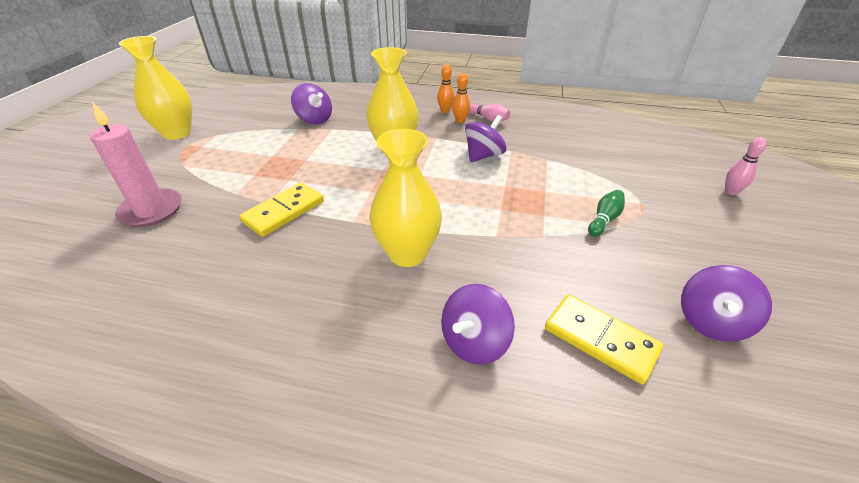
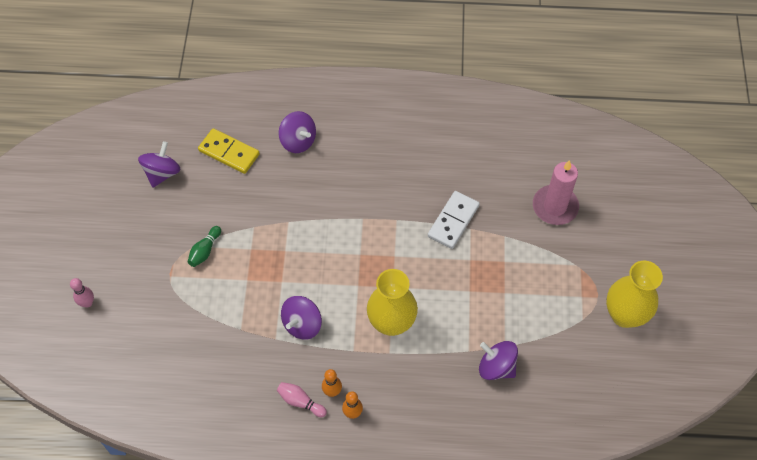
camera: 170 degrees right, 20 degrees up
yellow domino [239,183,324,237] -> white domino [428,191,480,249]
yellow vase [369,129,442,267] -> none
purple spinning top [441,284,515,365] -> purple spinning top turned 105 degrees clockwise [279,111,316,153]

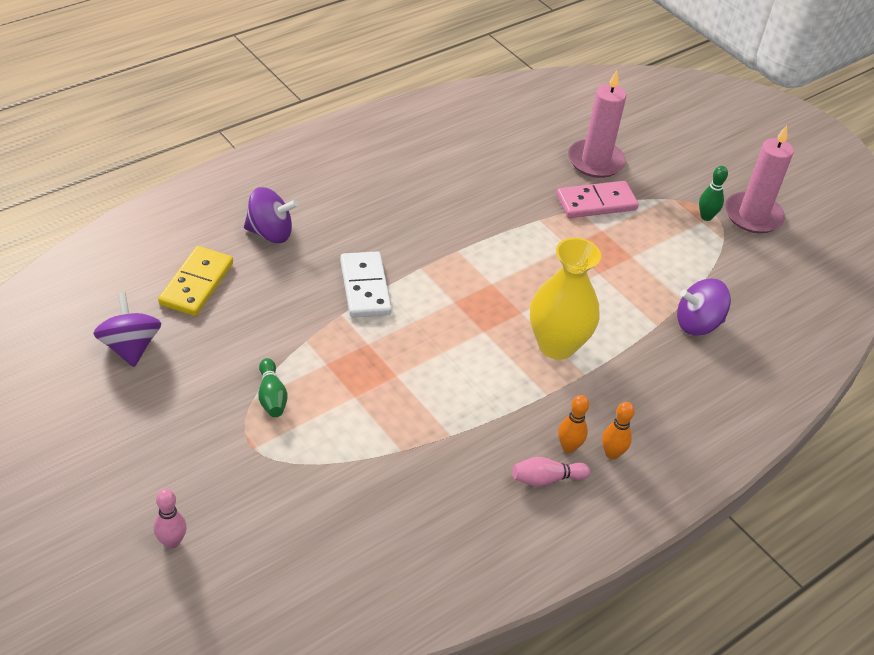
camera: 45 degrees left, 15 degrees down
yellow domino [198,128,260,174] -> yellow domino turned 60 degrees counterclockwise [158,246,233,316]
purple spinning top [281,296,322,340] -> none
white domino [428,191,480,249] -> white domino moved to [340,251,392,317]
yellow vase [606,261,663,328] -> pink candle [725,125,794,233]
none -> pink domino [556,181,639,218]
none -> green bowling pin [699,166,728,221]

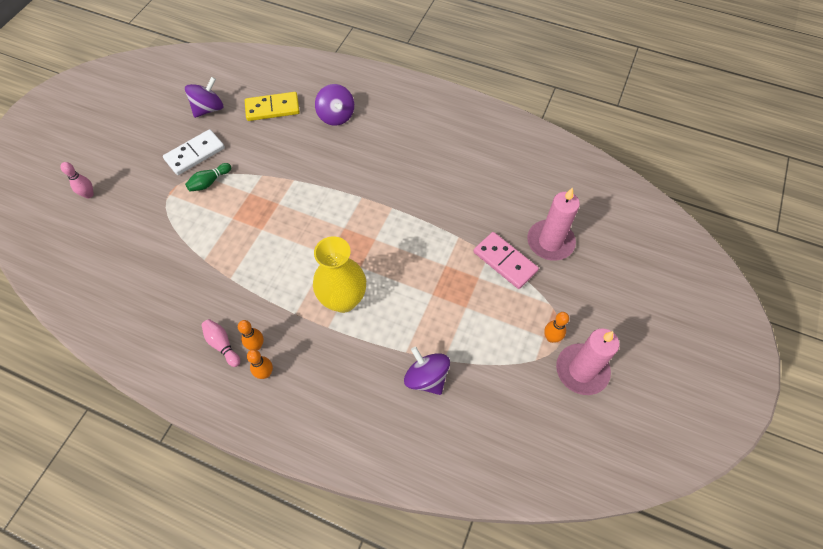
camera: 65 degrees right, 15 degrees up
white domino [340,251,392,317] -> white domino moved to [163,129,225,175]
green bowling pin [699,166,728,221] -> orange bowling pin [544,312,569,343]

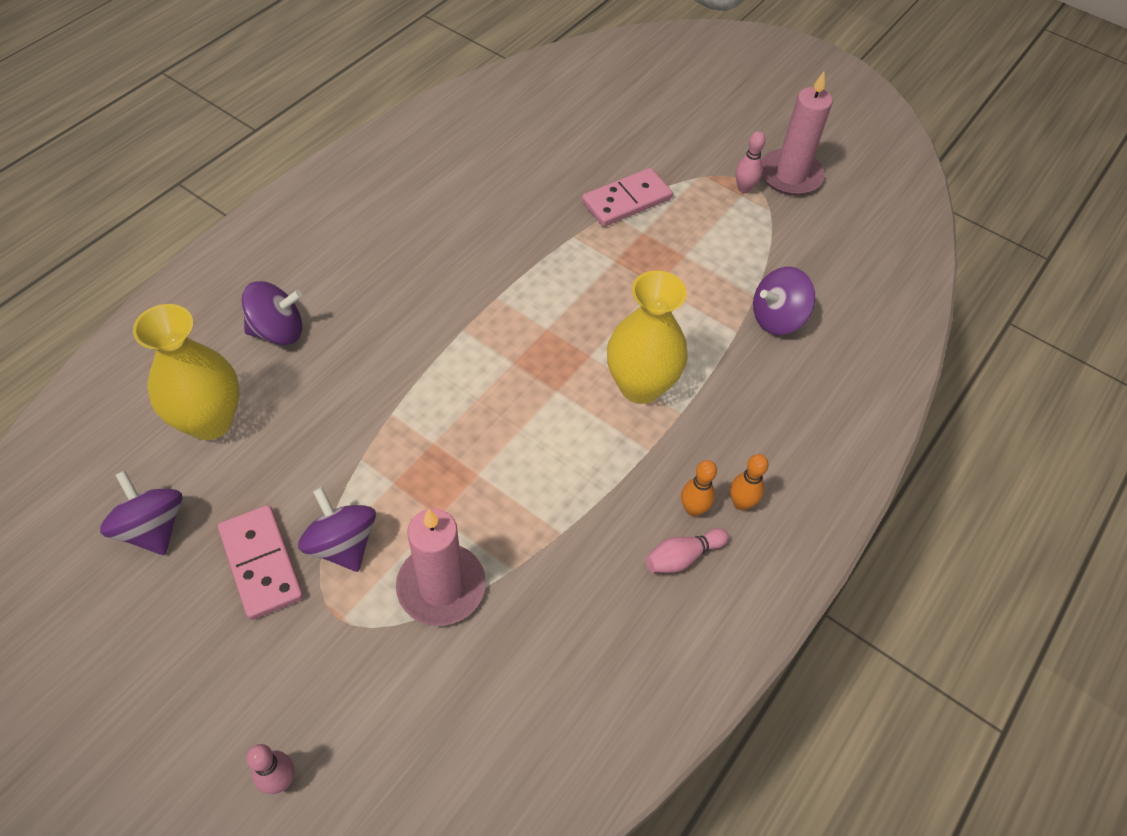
camera: 80 degrees left, 5 degrees down
white domino [163,129,225,175] -> pink domino [218,505,303,620]
green bowling pin [185,163,231,192] -> purple spinning top [298,487,376,572]
yellow domino [245,92,300,121] -> yellow vase [133,304,239,440]
pink candle [527,188,580,261] -> pink candle moved to [396,508,486,626]
orange bowling pin [544,312,569,343] -> pink bowling pin [735,131,766,193]

